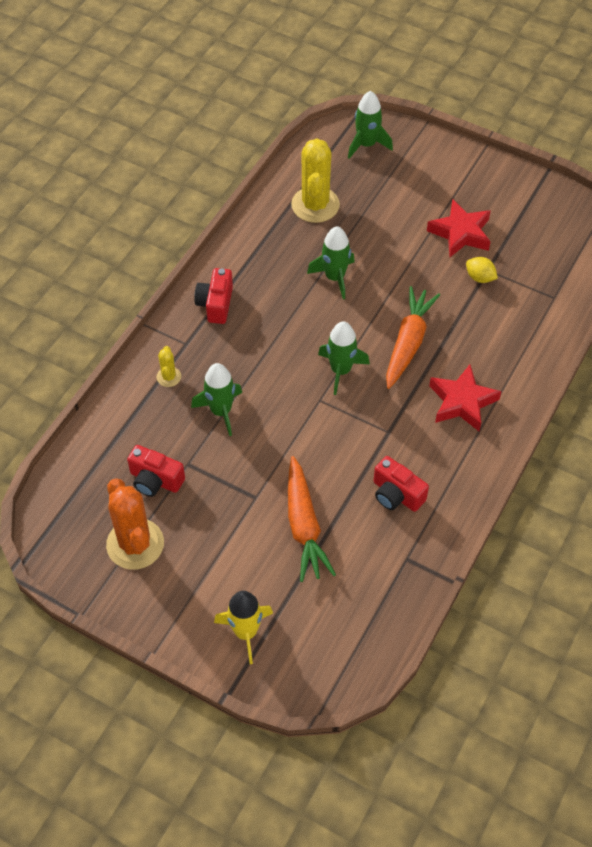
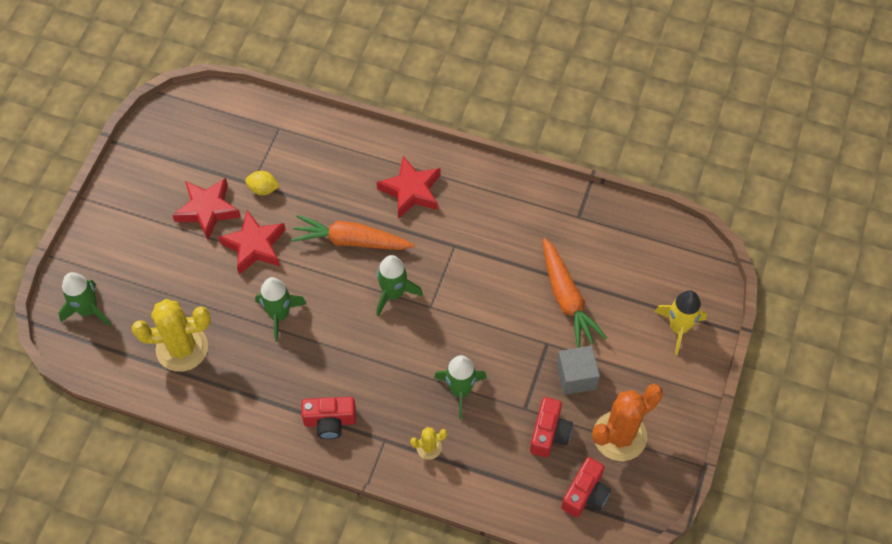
camera: 100 degrees left, 5 degrees up
orange carrot [288,456,336,582] -> orange carrot turned 90 degrees clockwise [543,238,607,348]
red camera [374,456,429,512] -> red camera moved to [561,457,611,517]
yellow lemon [466,257,498,283] -> yellow lemon turned 75 degrees clockwise [245,171,279,195]
none -> red star [218,210,286,275]
none -> grey cube [556,346,600,395]

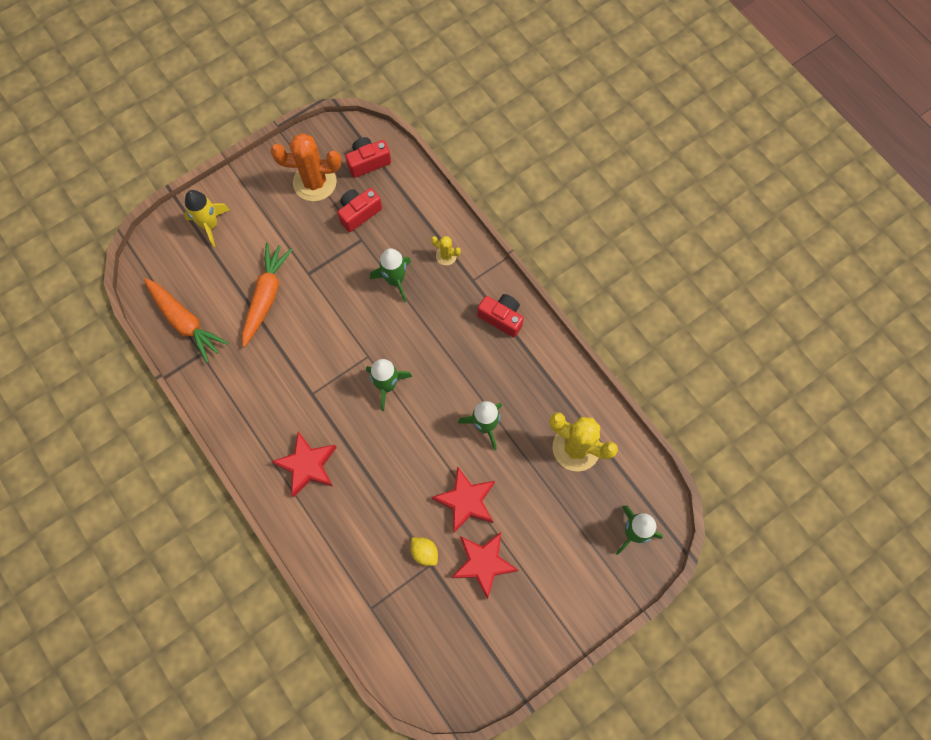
camera: 145 degrees left, 10 degrees up
orange carrot [291,215,415,250] -> orange carrot moved to [144,278,228,363]
grey cube [556,346,600,395] -> none

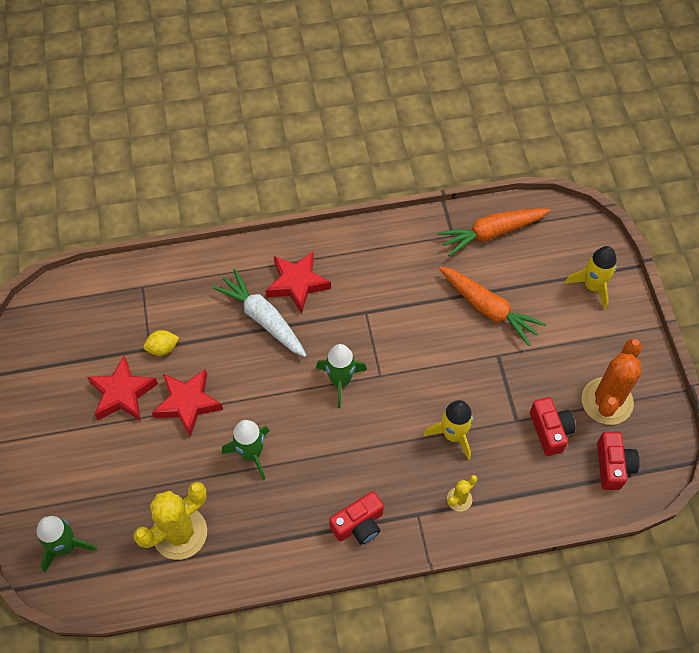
camera: 115 degrees right, 10 degrees down
green rocket [370,248,411,302] -> yellow rocket [423,400,473,460]
none -> white carrot [213,269,307,357]

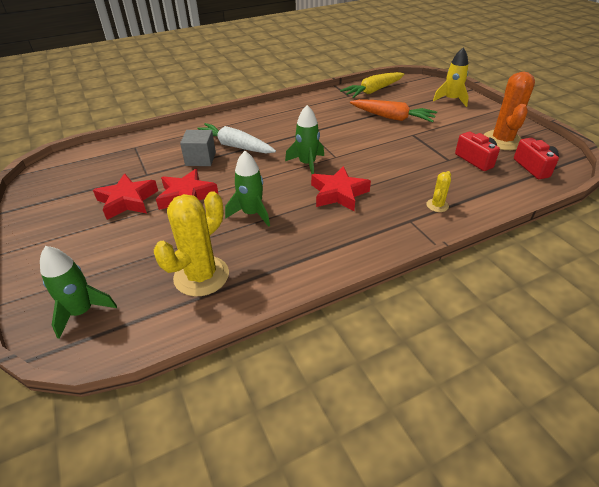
camera: 15 degrees left, 20 degrees down
yellow lemon [143,330,179,356] -> none
red star [265,252,331,314] -> red star moved to [311,166,371,211]
red camera [329,491,384,545] -> none
yellow rocket [423,400,473,460] -> none
orange carrot [438,208,550,257] -> yellow carrot [340,72,404,98]
none -> grey cube [180,130,216,166]

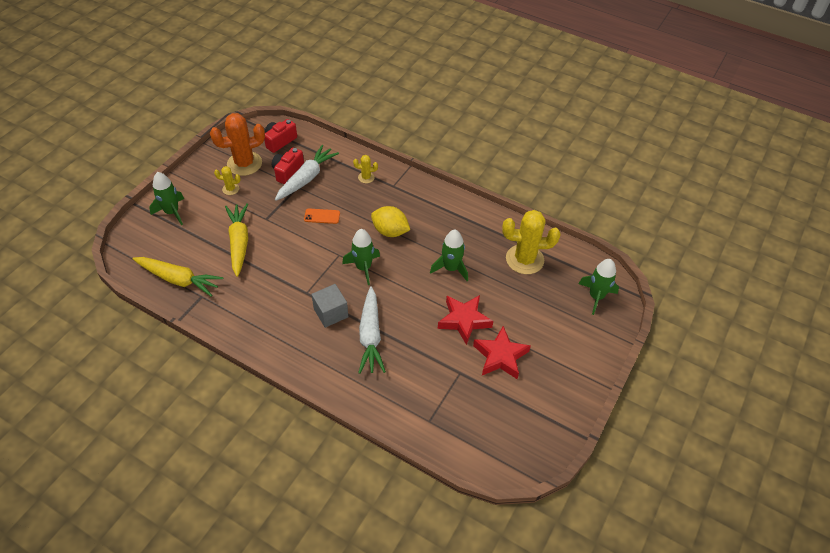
camera: 125 degrees left, 10 degrees up
grey cube [180,130,216,166] -> grey cube moved to [311,284,348,328]
red star [311,166,371,211] -> yellow lemon [371,206,410,237]
orange carrot [350,99,437,122] -> yellow carrot [225,203,248,277]
yellow rocket [433,47,469,107] -> green rocket [149,172,184,225]
none -> yellow cactus [214,166,241,195]
none -> white carrot [275,145,339,201]
none -> orange phone [304,209,340,224]

